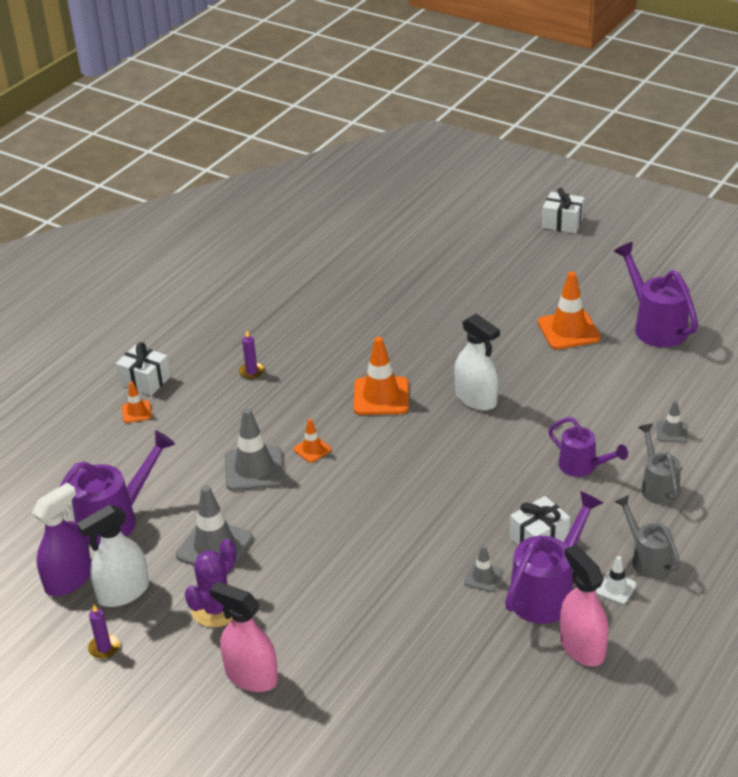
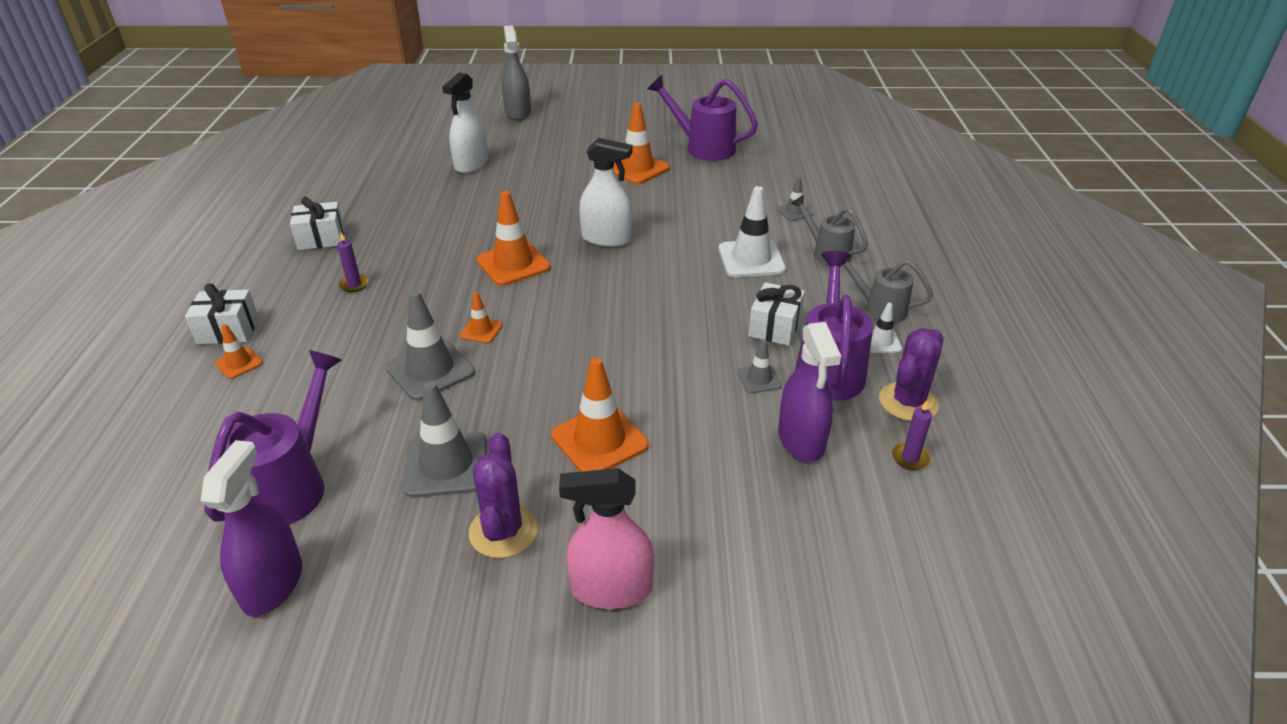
camera: 35 degrees left, 0 degrees up
white spray bottle [77,505,149,607] -> white spray bottle moved to [442,72,488,173]
purple candle [88,605,120,659] -> purple candle moved to [892,400,932,470]
white gift [542,188,585,233] -> white gift moved to [290,197,344,250]
purple watering can [548,417,628,477] -> white traffic cone [719,186,786,277]
pink spray bottle [560,545,608,666] -> purple cactus [879,328,944,421]
none -> grey spray bottle [502,25,531,120]
none -> orange traffic cone [551,358,649,472]
none -> purple spray bottle [778,322,841,462]

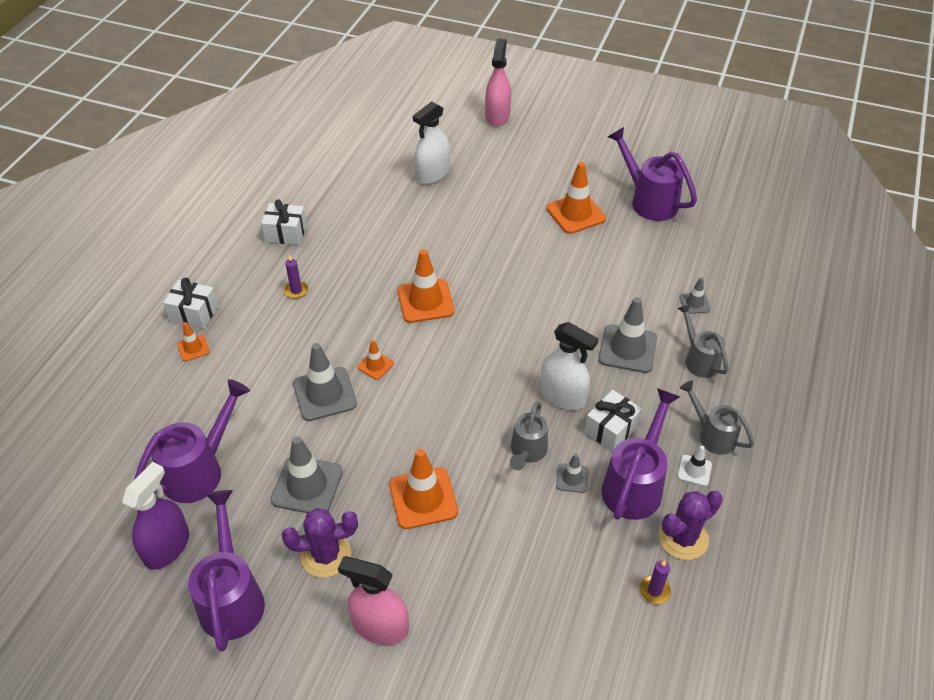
camera: 20 degrees right, 10 degrees up
purple cactus [469,433,538,558] -> purple cactus turned 60 degrees clockwise [282,508,358,578]
grey spray bottle [502,25,531,120] -> pink spray bottle [485,38,511,126]
white spray bottle [579,138,632,247] -> white spray bottle moved to [540,322,598,410]
white traffic cone [719,186,786,277] -> grey traffic cone [598,297,657,373]
purple spray bottle [778,322,841,462] -> none
none -> purple watering can [188,490,265,651]
none -> grey watering can [510,401,548,470]

